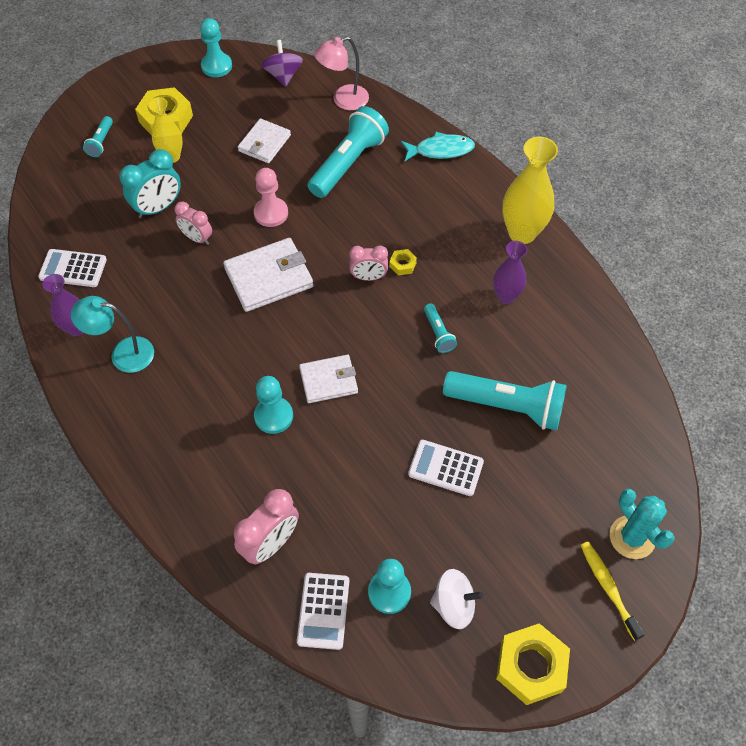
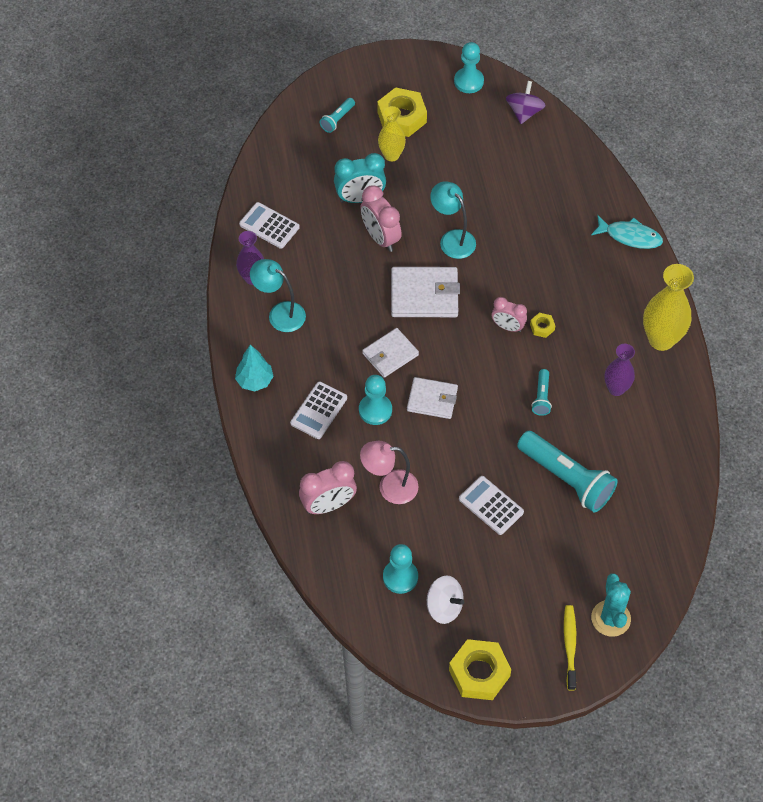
camera: 25 degrees right, 0 degrees up
pink clock [174,201,212,245] -> pink clock [360,185,402,252], size x1.53
white wallet [238,118,291,163] -> white wallet moved to [362,328,419,378]
pink pawn [254,168,288,227] -> turquoise lamp [430,181,476,259]
white calculator [297,573,349,650] -> white calculator moved to [290,382,347,439]
turquoise flashlight [308,106,389,198] -> none
pink lamp [314,36,369,110] -> pink lamp moved to [360,441,419,504]
none -> turquoise tree [235,345,274,391]

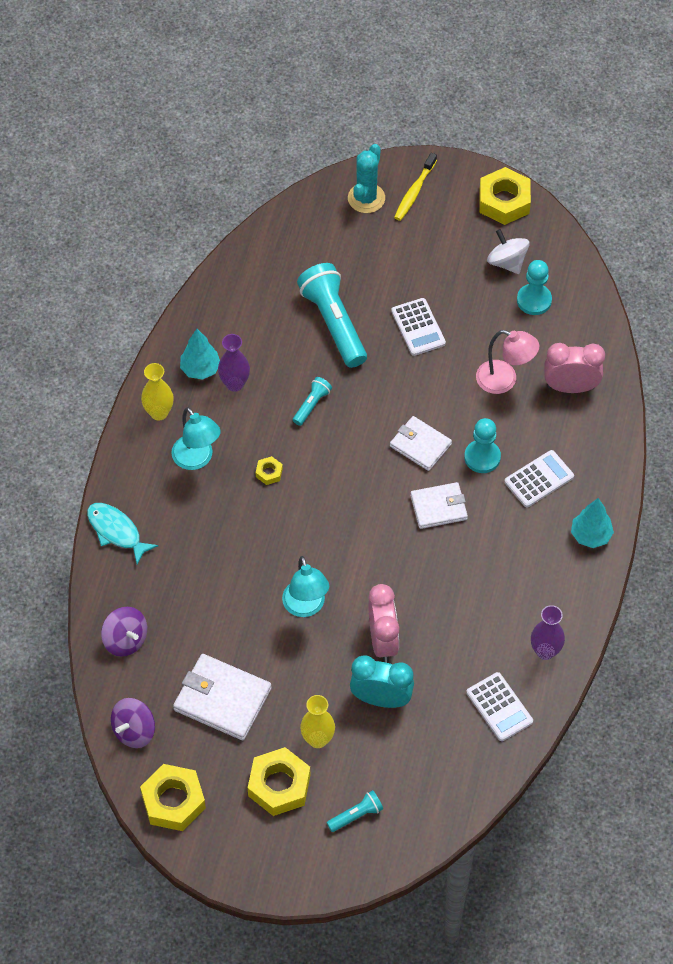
camera: 155 degrees left, 0 degrees up
turquoise lamp [250,259,306,332] -> turquoise lamp moved to [171,407,221,470]
white wallet [391,267,460,317] -> white wallet moved to [173,654,272,740]
turquoise pawn [454,42,484,93] -> yellow nut [140,764,206,831]
pink clock [492,297,527,332] -> none
yellow vase [643,264,694,351] -> yellow vase [141,363,174,421], size x0.62
none -> purple spinning top [101,607,147,657]
none -> turquoise tree [180,329,220,380]

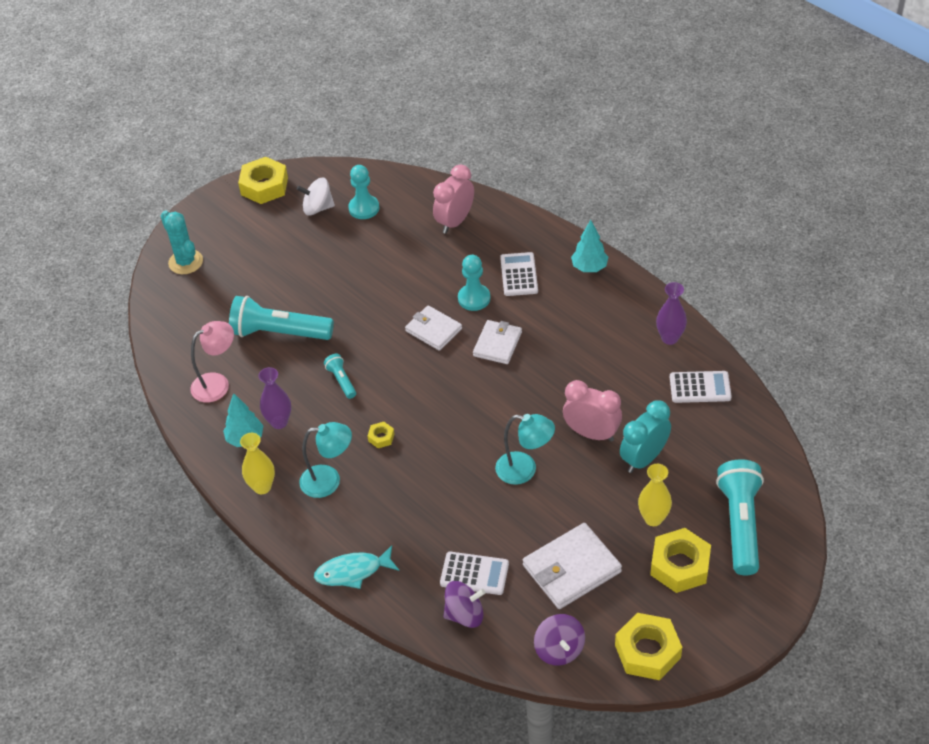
camera: 55 degrees left, 10 degrees down
turquoise flashlight [327,790,383,832] -> turquoise flashlight [716,459,764,576], size x2.11
white wallet [390,416,452,471] -> white wallet turned 60 degrees clockwise [405,305,462,351]
white calculator [391,298,446,356] -> white calculator moved to [440,552,509,595]
yellow toothbrush [394,153,437,221] -> none
pink lamp [476,330,539,394] -> pink lamp moved to [190,321,234,403]

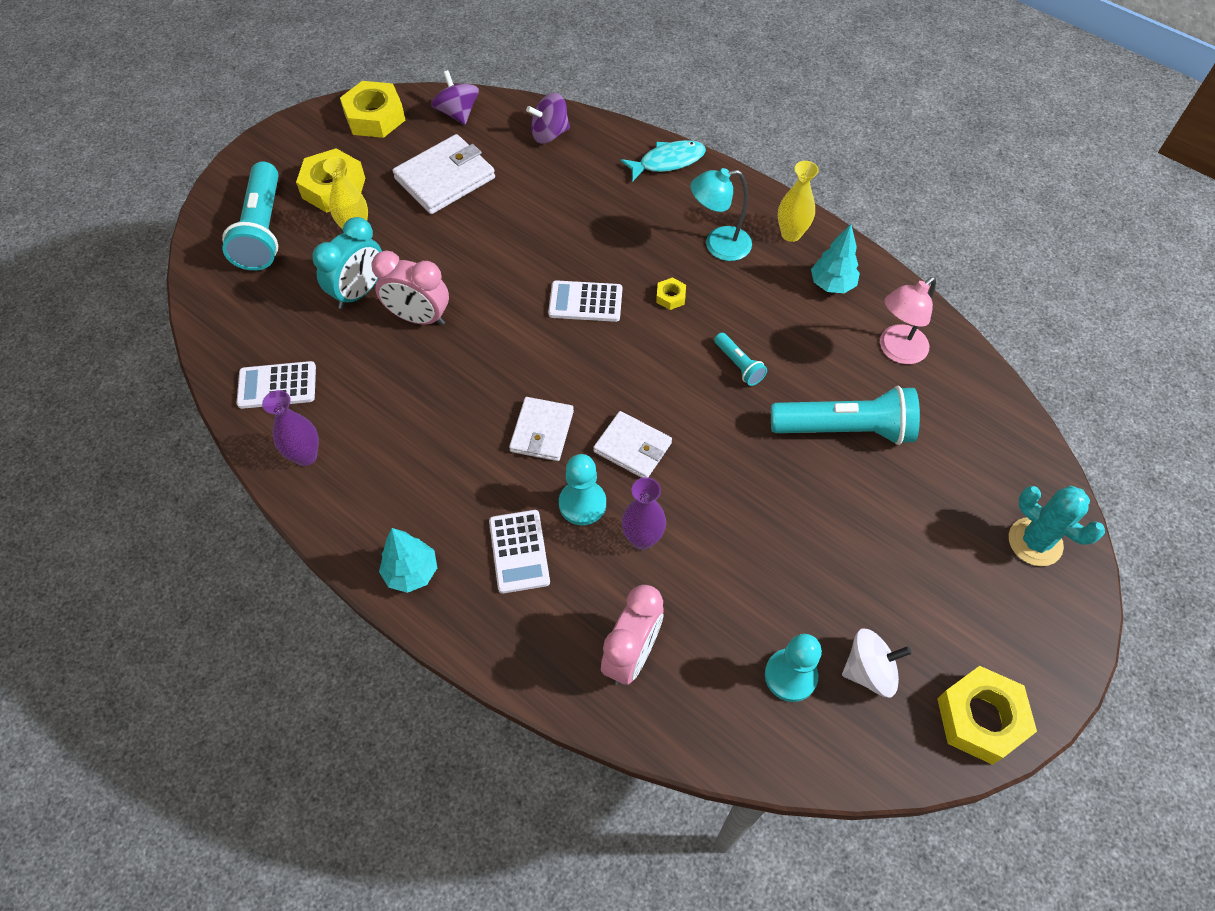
camera: 170 degrees right, 10 degrees up
purple vase [258,367,291,429] -> purple vase moved to [622,477,666,550]
white calculator [440,552,509,595] -> white calculator moved to [548,280,622,322]
turquoise lamp [495,414,555,485] -> none

